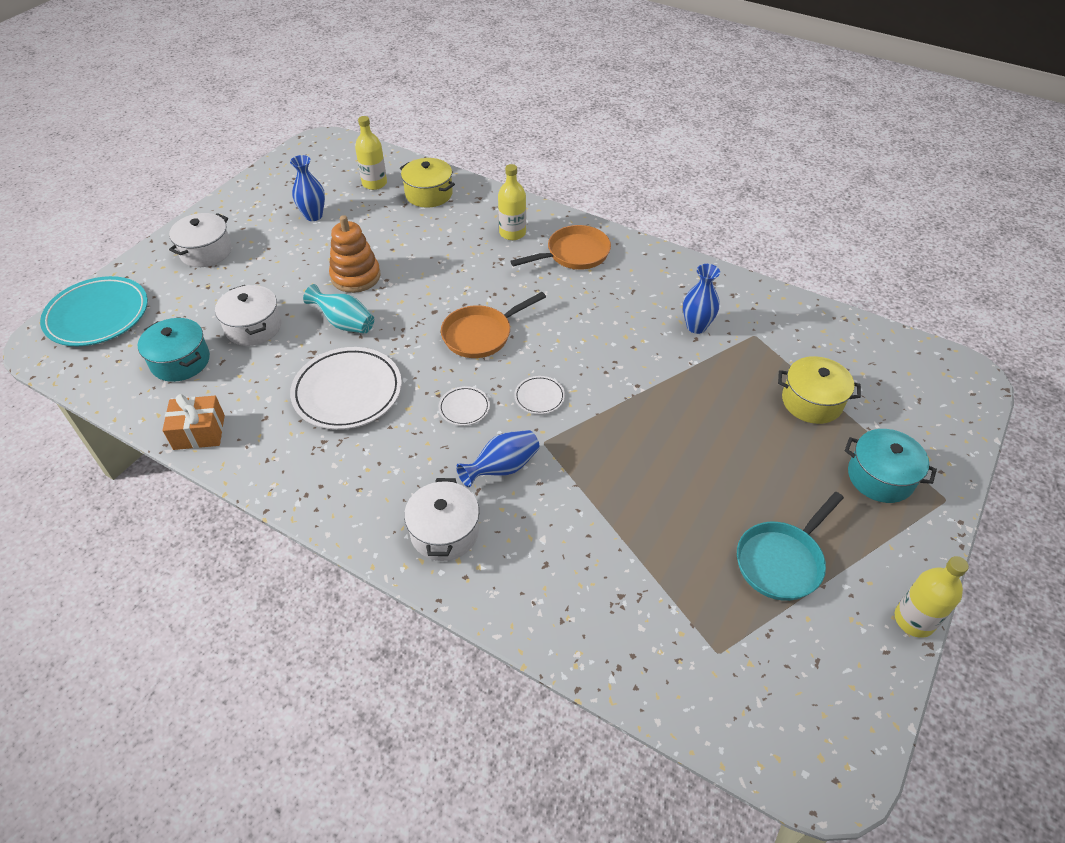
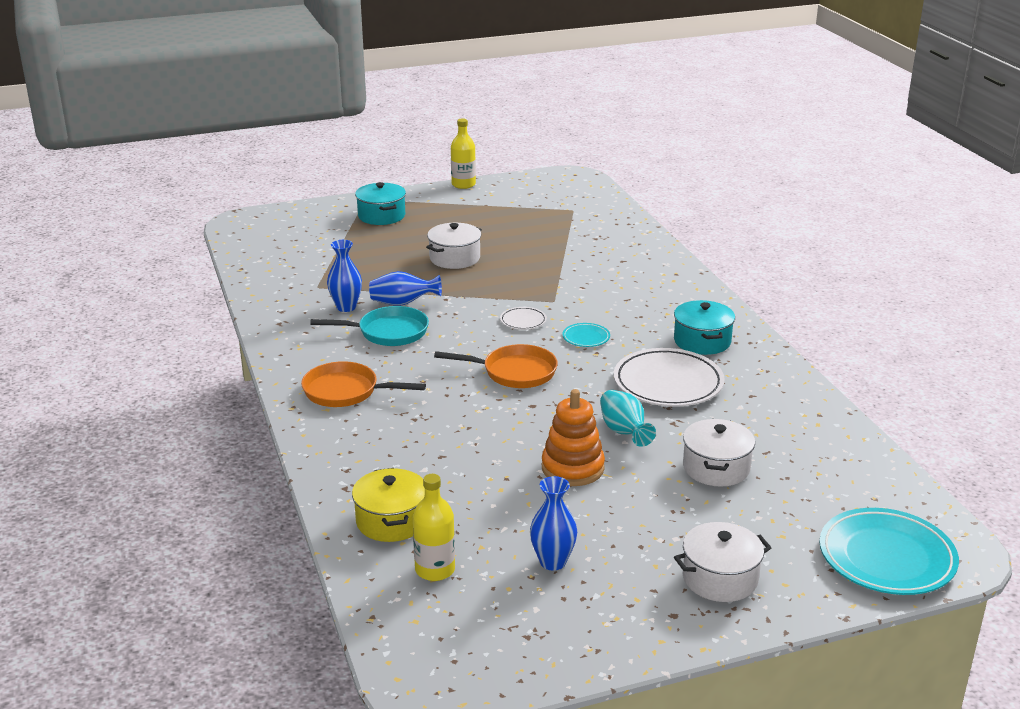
camera: 140 degrees left, 20 degrees down
turquoise pot [138,318,210,382] -> turquoise pot moved to [674,300,735,355]
orange gift [162,394,225,450] -> none
white pot [404,478,479,561] -> white pot moved to [426,223,482,269]
white plate [439,386,490,426] -> turquoise plate [562,323,610,347]
blue vase [456,430,540,488] -> blue vase moved to [369,271,442,306]
yellow bottle [498,164,526,240] -> none
turquoise pan [737,492,844,601] -> turquoise pan moved to [310,306,429,346]
yellow pot [778,356,861,424] -> none

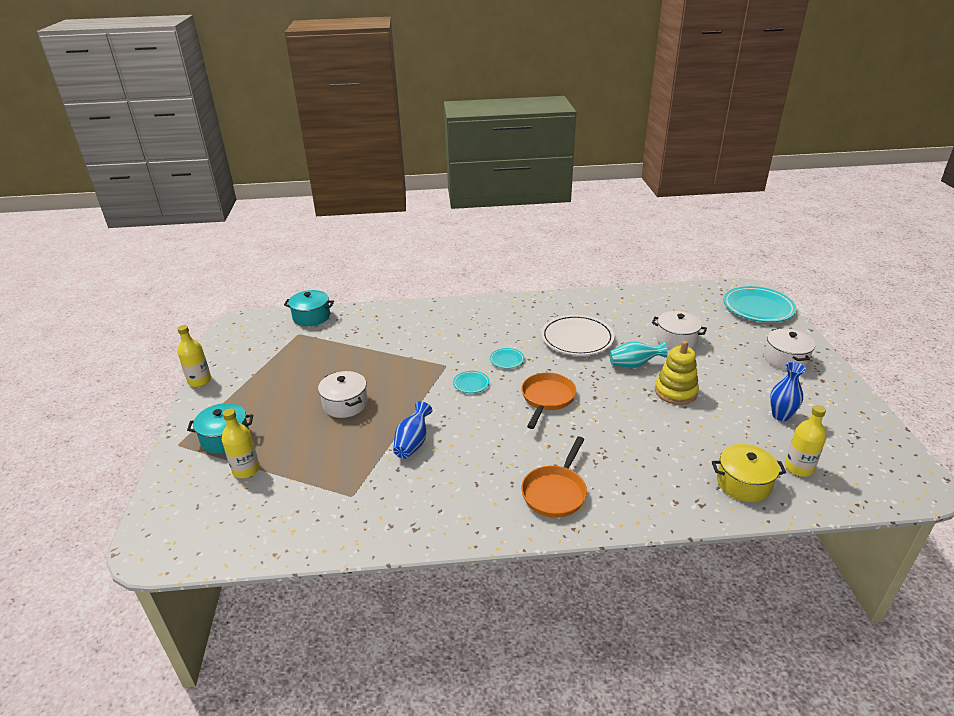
camera: 75 degrees left, 5 degrees up
turquoise pan [310,306,429,346] -> none
blue vase [327,240,362,312] -> none
white plate [500,307,547,330] -> turquoise plate [453,371,489,393]
orange stacking toy [542,389,605,486] -> yellow stacking toy [655,340,699,405]
turquoise pot [674,300,735,355] -> turquoise pot moved to [284,290,334,326]
none -> yellow bottle [222,409,260,478]

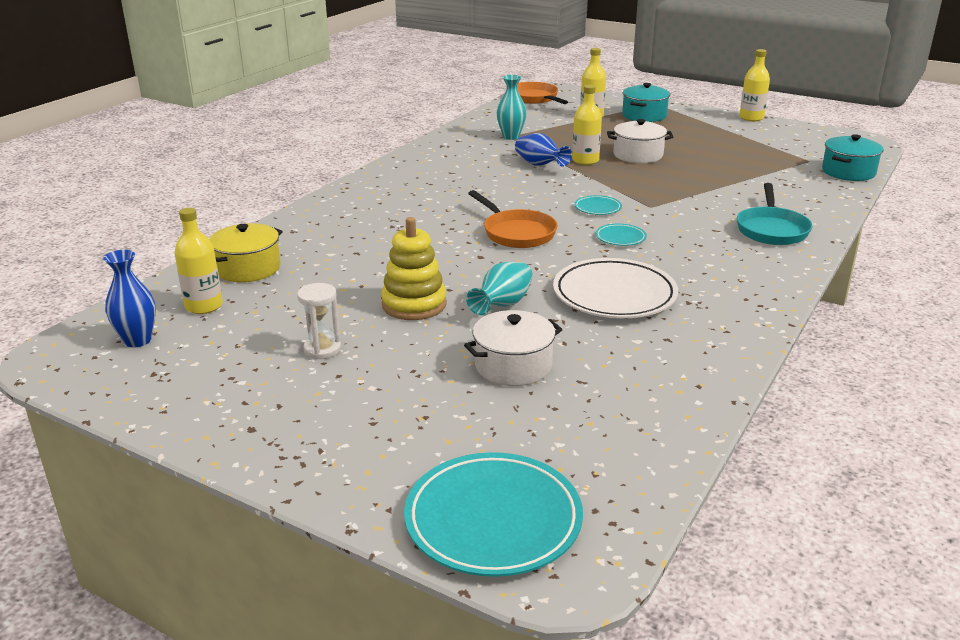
camera: 125 degrees right, 5 degrees down
orange pan [521,437,587,518] -> orange pan moved to [517,82,568,104]
white pot [764,328,815,370] -> none
blue vase [770,362,806,421] -> blue vase moved to [103,250,156,347]
none -> white hourglass [297,283,341,360]
none -> turquoise vase [497,75,527,140]
none -> yellow bottle [572,85,602,165]
none -> turquoise pan [737,183,813,245]

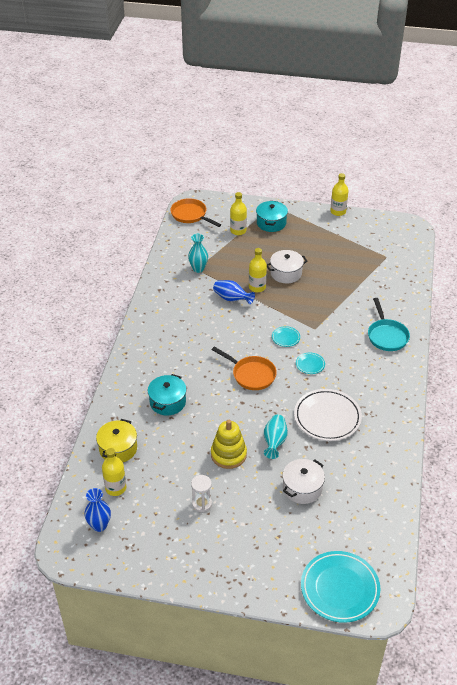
camera: 20 degrees left, 15 degrees up
turquoise pot [822,134,884,181] -> turquoise pot moved to [148,374,187,416]

